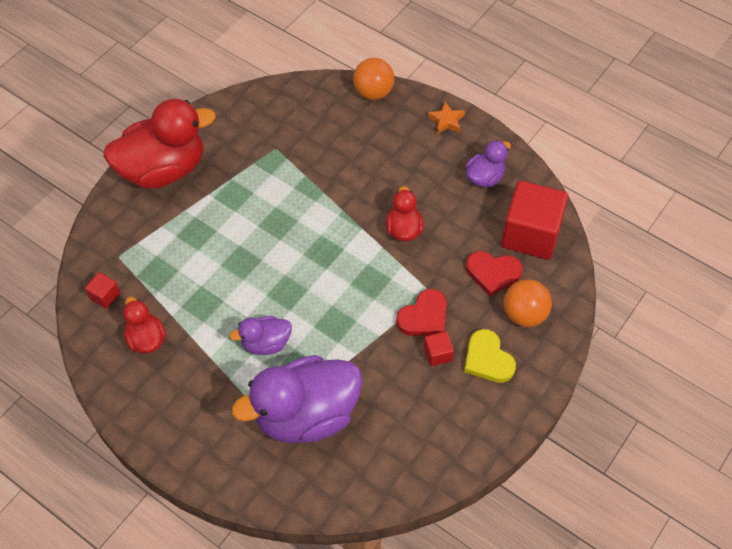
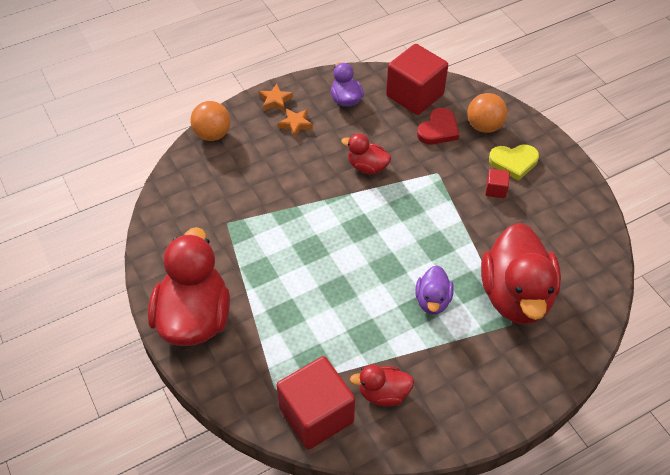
camera: 65 degrees left, 5 degrees down
red cube [85,272,120,309] -> red cube [276,356,355,450], size x2.32
purple duck [232,355,362,443] -> red duck [481,223,561,325]
red heart [396,289,447,336] -> none
none -> orange star [278,108,313,138]

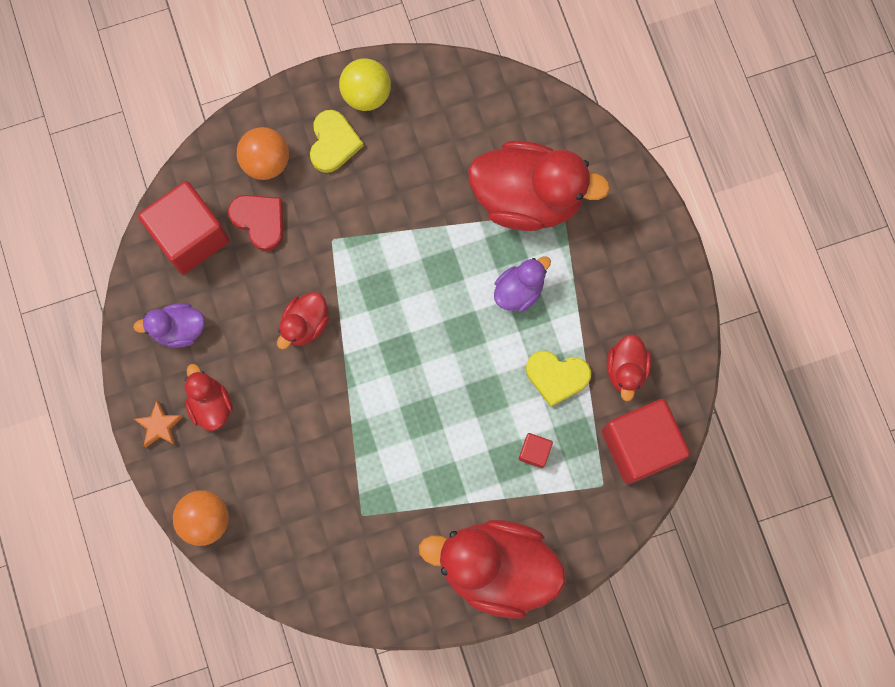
camera: 80 degrees left, 25 degrees up
orange star [278,108,313,138] -> red duck [184,364,233,431]
purple duck [415,265,454,315] -> purple duck turned 60 degrees counterclockwise [494,256,551,312]
red cube [485,169,510,198] -> red cube moved to [519,433,553,468]
none -> yellow ball [339,58,391,111]
none -> yellow heart [526,351,591,407]

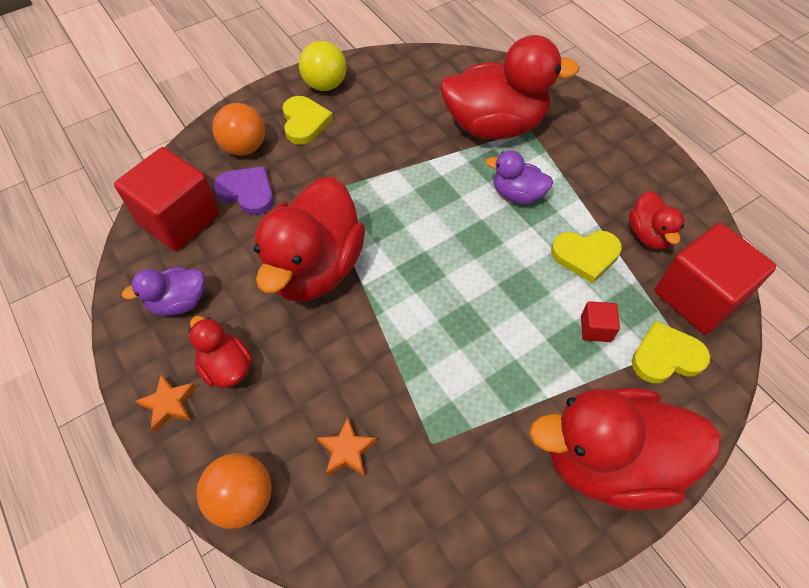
camera: 15 degrees left, 20 degrees down
red heart [228,195,283,251] -> purple heart [213,166,274,215]
red duck [277,292,329,349] -> red duck [254,177,365,302], size x2.03
purple duck [494,256,551,312] -> purple duck turned 105 degrees counterclockwise [486,150,553,204]
none -> orange star [317,417,377,477]
none -> yellow heart [632,320,710,383]

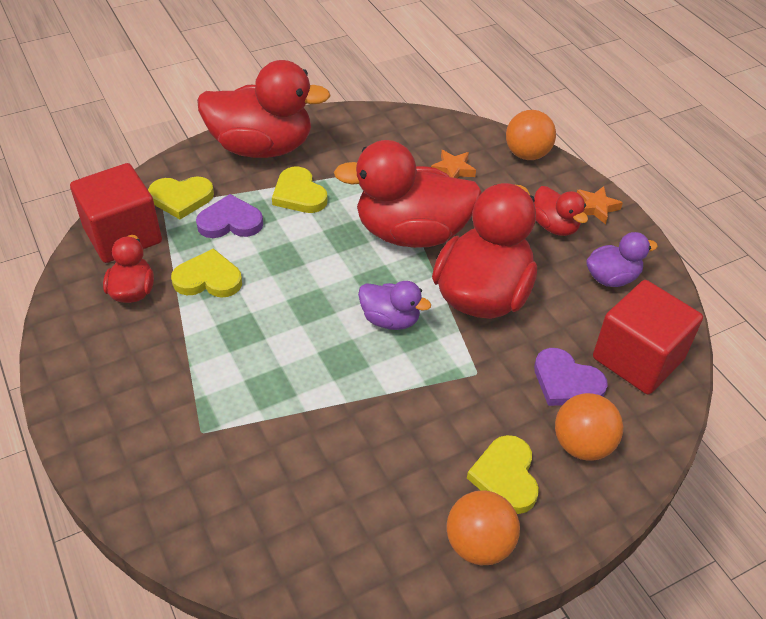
camera: 175 degrees left, 10 degrees down
yellow ball [299,41,346,91] -> orange ball [447,491,520,565]
red duck [440,35,580,139] -> red duck moved to [334,140,482,248]
purple duck [486,150,553,204] -> purple duck moved to [358,281,431,330]
red cube [581,301,620,342] -> purple heart [196,194,263,238]
none -> yellow heart [272,167,328,213]

